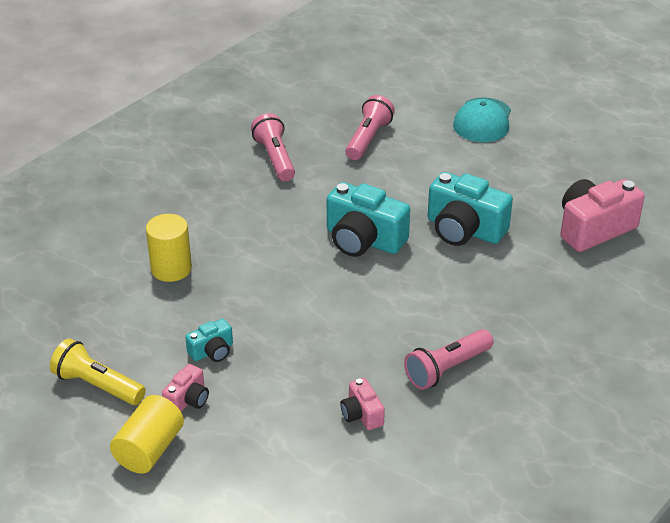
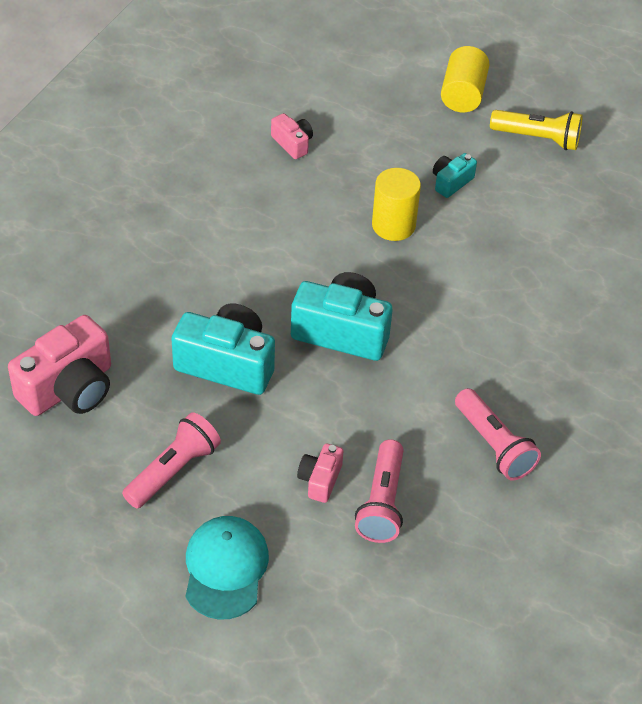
camera: 165 degrees right, 10 degrees up
yellow cylinder [146,214,192,282] -> yellow cylinder moved to [372,168,421,241]
pink camera [162,364,209,412] -> pink camera moved to [297,444,343,503]
pink flashlight [404,329,494,390] -> pink flashlight moved to [122,412,221,508]

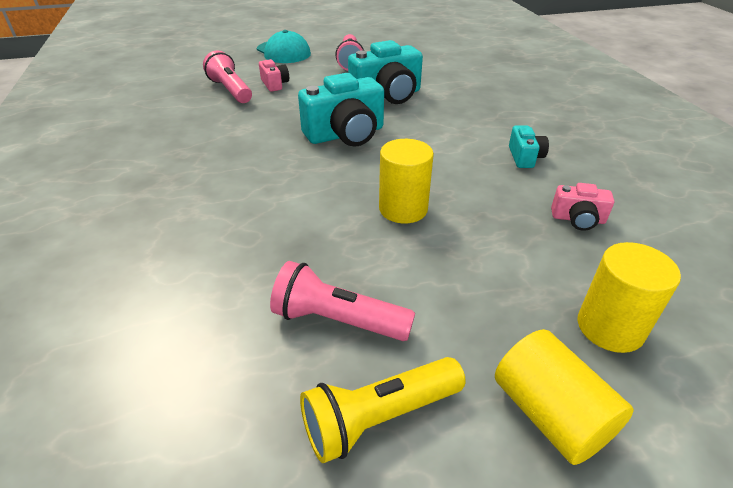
camera: 140 degrees right, 10 degrees down
pink camera [8,315,111,416] -> none
turquoise camera [433,153,477,198] -> turquoise camera moved to [509,125,549,168]
pink flashlight [455,388,541,481] -> pink flashlight moved to [270,261,415,341]
none -> yellow cylinder [578,242,681,353]

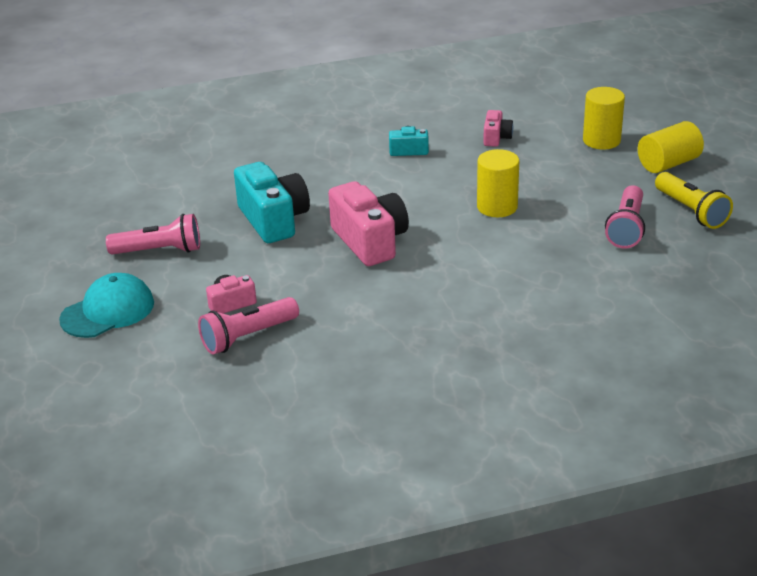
camera: 90 degrees left, 5 degrees down
turquoise camera [298,73,384,147] -> pink camera [328,181,409,266]

